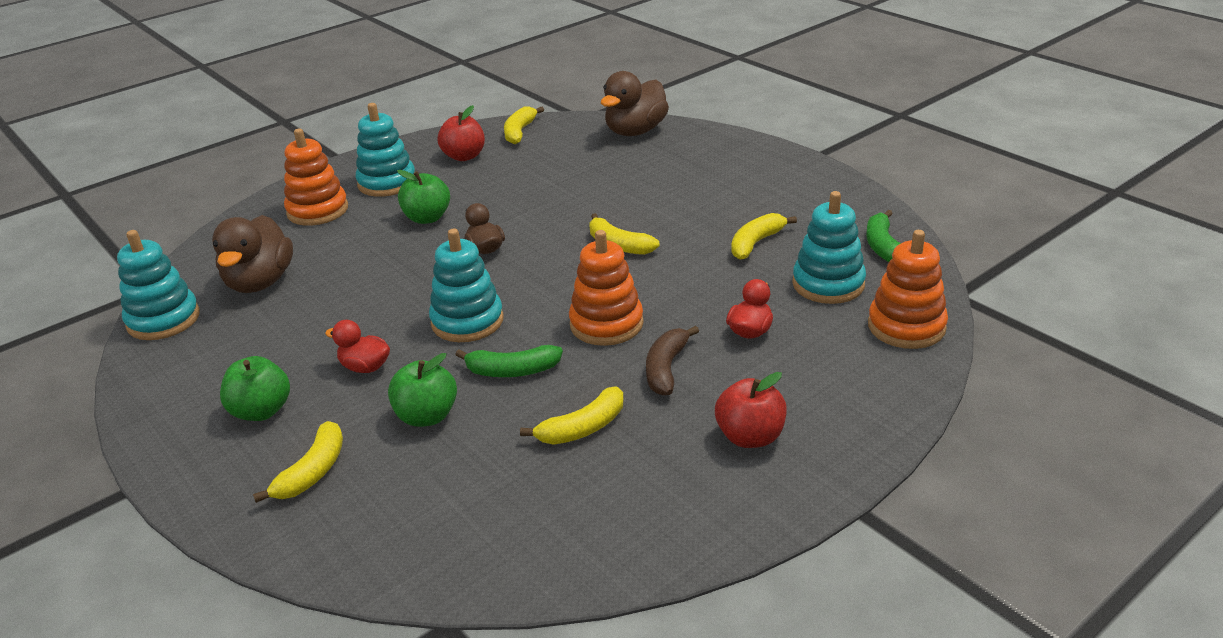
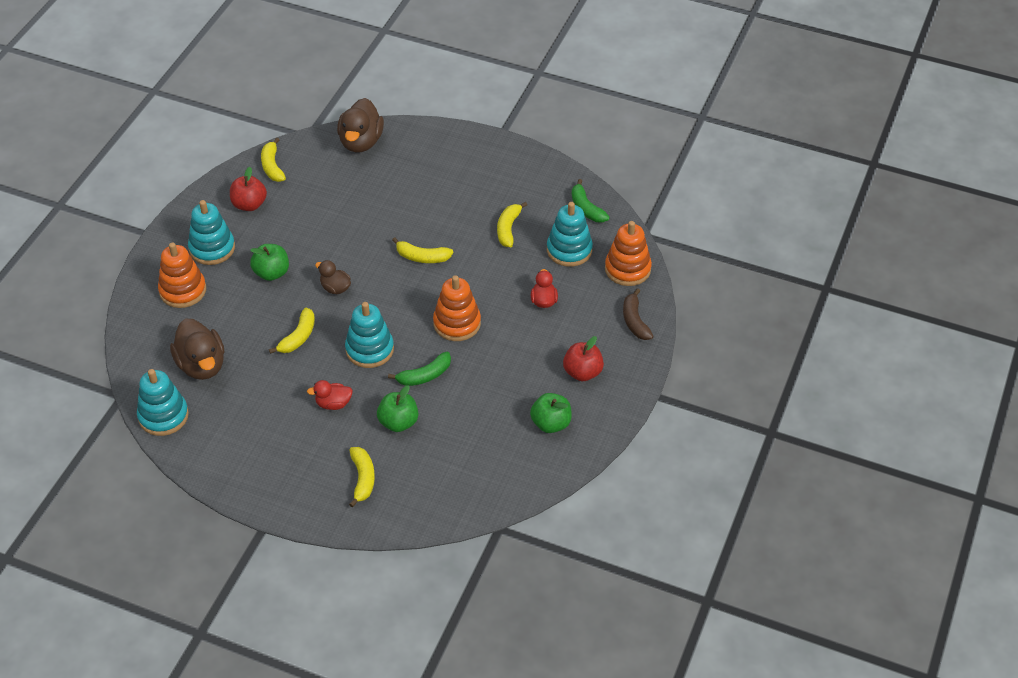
camera: 30 degrees left, 15 degrees up
green apple [220,356,290,421] -> green apple moved to [530,393,572,433]
yellow banana [520,386,624,445] -> yellow banana moved to [269,308,315,354]
brown banana [646,326,699,396] -> brown banana moved to [623,288,654,340]

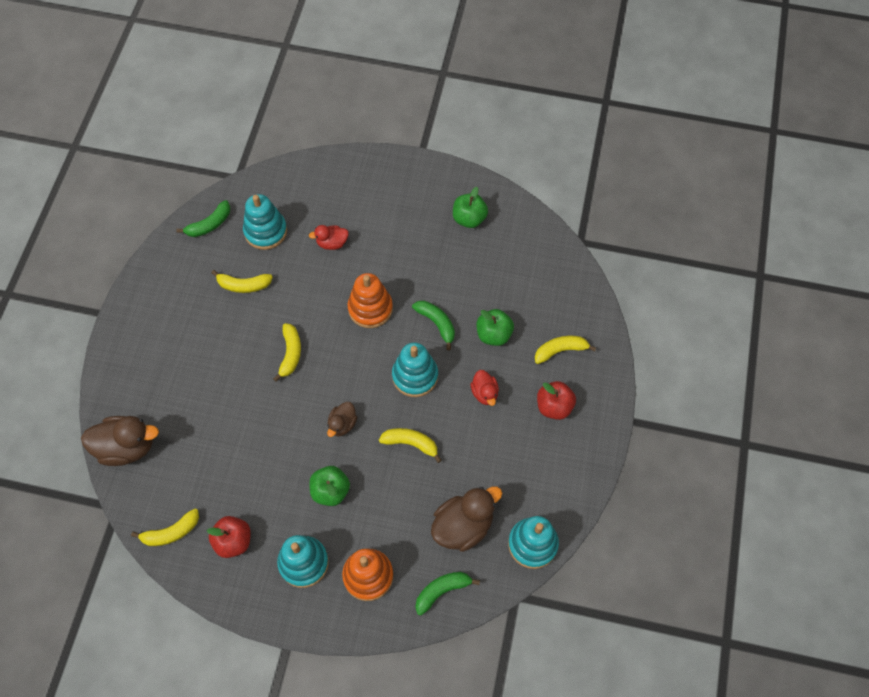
camera: 100 degrees left, 15 degrees up
red apple [563,336,604,381] -> red apple moved to [537,381,576,420]
orange stacking toy [605,221,652,286] -> none
brown banana [623,288,654,340] -> none
none -> green banana [415,572,480,616]

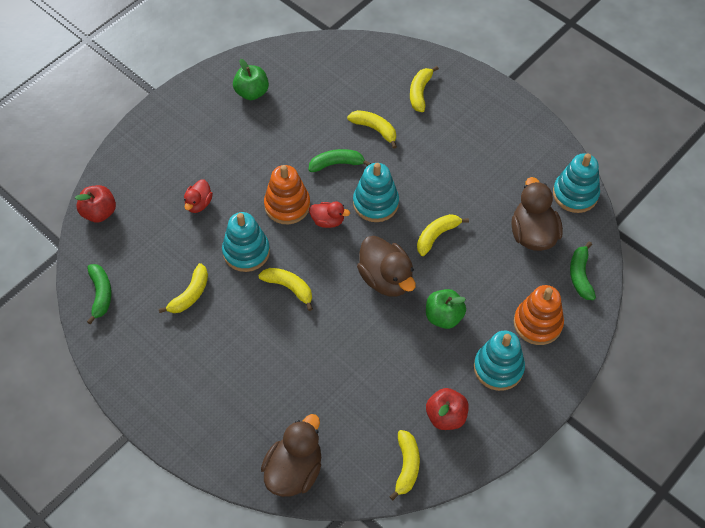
camera: 60 degrees left, 5 degrees down
turquoise stacking toy [243,194,287,250] -> turquoise stacking toy moved to [222,212,270,272]
brown duck [327,402,357,437] -> brown duck [357,236,416,297], size x1.81
red duck [471,370,499,406] -> red duck moved to [309,201,350,228]
green apple [477,309,514,346] -> yellow banana [347,110,397,149]
red apple [537,381,576,420] -> red apple moved to [75,185,116,222]

